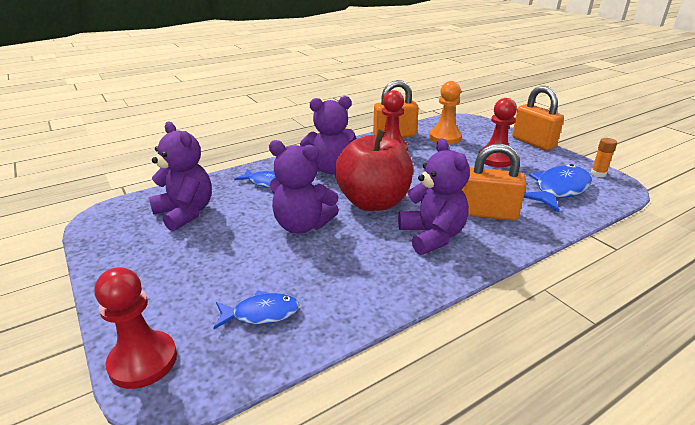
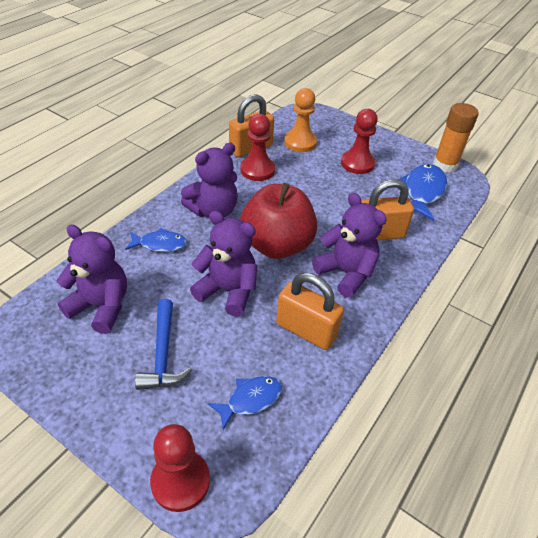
camera: 25 degrees left, 15 degrees up
purple teddy bear [269,140,339,234] -> purple teddy bear turned 150 degrees counterclockwise [190,211,257,317]
orange padlock [512,86,564,150] -> orange padlock moved to [276,273,344,350]
orange glue stick [591,138,617,177] -> orange glue stick [433,103,478,173], size x1.92
none -> blue hammer [135,299,192,390]

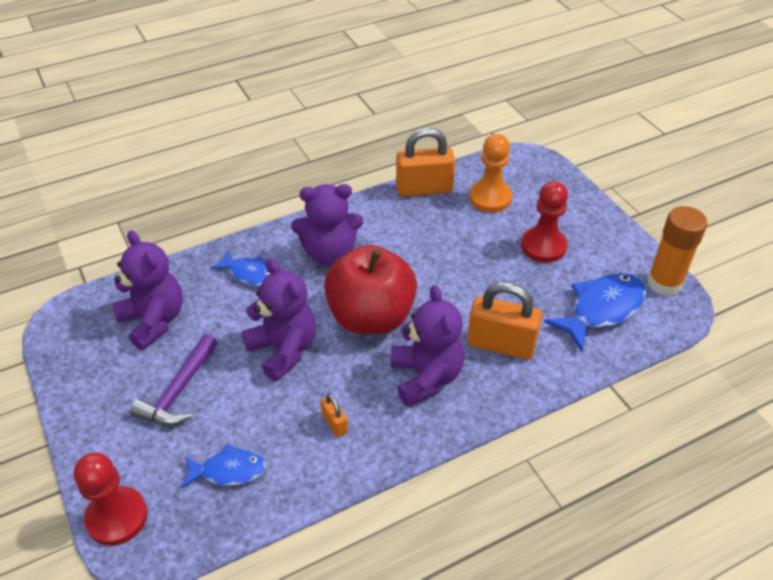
camera: 30 degrees right, 0 degrees up
blue hammer [135,299,192,390] -> purple hammer [130,334,218,425]
red pawn [240,114,275,181] -> none
orange padlock [276,273,344,350] -> orange padlock [321,393,348,437], size x0.47

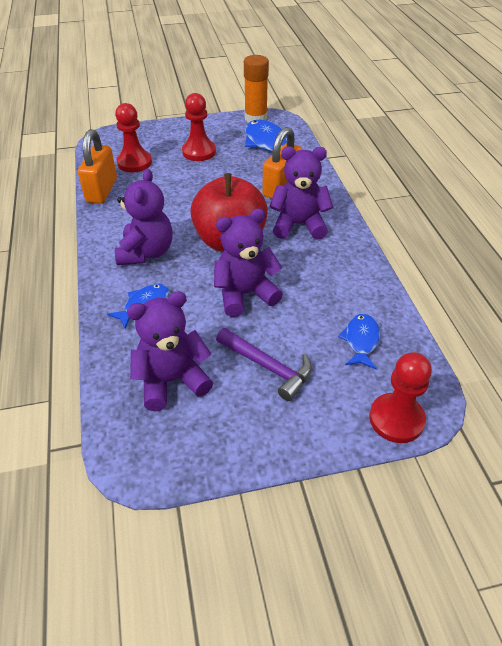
camera: 75 degrees left, 0 degrees up
orange padlock [321,393,348,437] -> none
orange pawn [469,134,512,212] -> red pawn [115,103,152,172]

